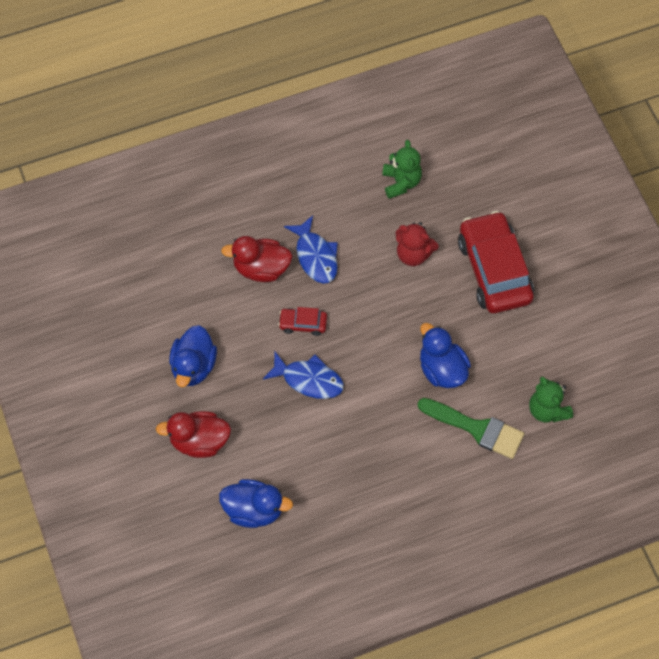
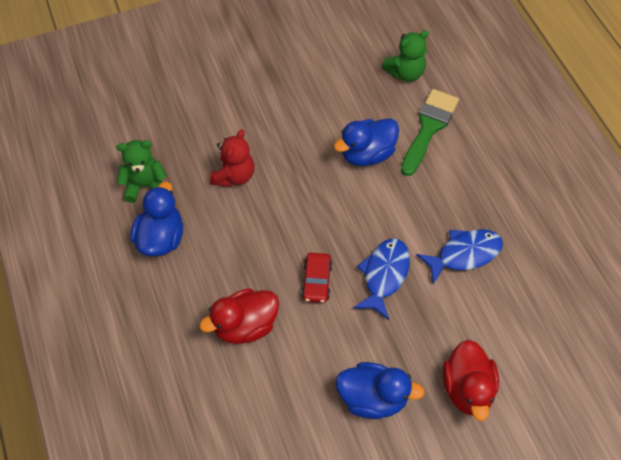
camera: 90 degrees left, 5 degrees down
blue duck [219,479,293,528] -> blue duck moved to [130,182,183,257]
red duck [221,236,293,282] -> red duck turned 60 degrees clockwise [199,288,279,344]
blue fish [284,215,338,284] -> blue fish moved to [416,229,503,284]
red car [458,211,534,313] -> none

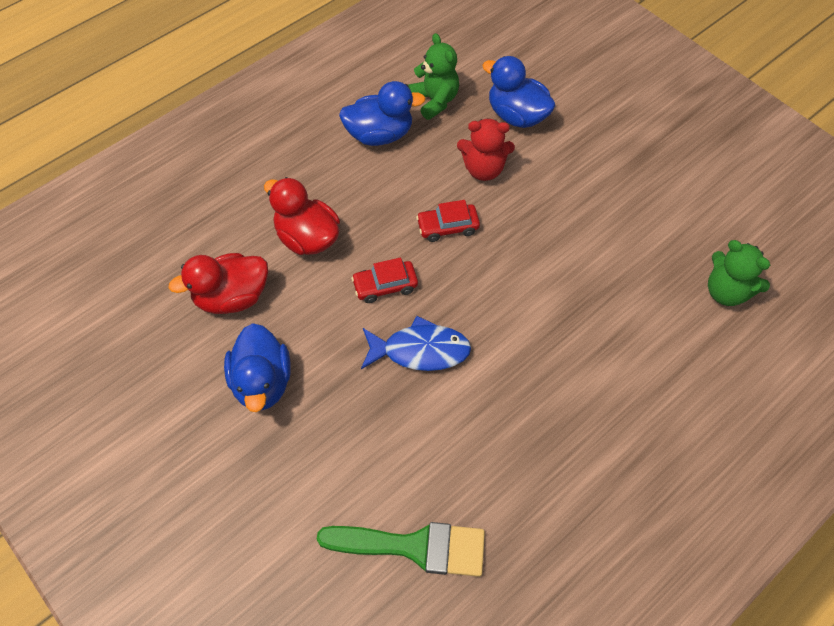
camera: 70 degrees right, 0 degrees up
blue duck [334,118,399,166] -> blue duck moved to [482,56,556,128]
green brush [401,89,459,176] -> green brush moved to [317,522,485,577]
blue fish [416,229,503,284] -> none
red duck [442,340,499,421] -> red duck moved to [168,253,268,314]
none -> red car [416,200,480,242]

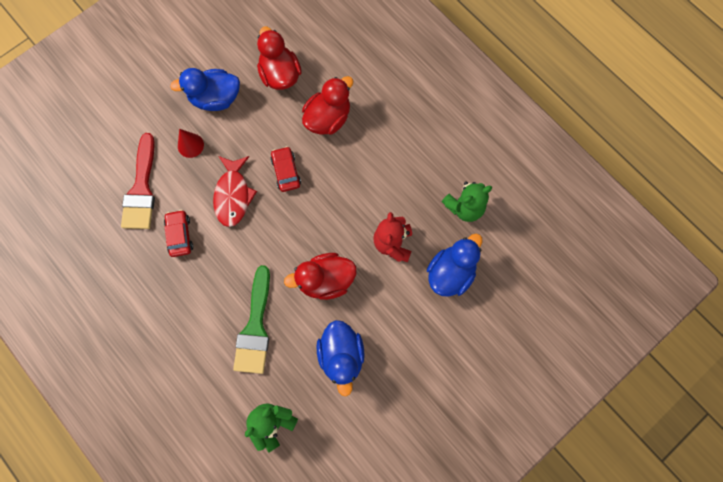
camera: 90 degrees right, 15 degrees up
green brush [317,522,485,577] -> green brush moved to [233,265,270,374]
blue duck [339,81,426,146] -> blue duck moved to [316,320,365,396]
blue fish [361,316,471,371] -> red fish [213,156,257,227]
red car [416,200,480,242] -> red car moved to [164,210,193,257]
none -> red brush [121,133,155,229]
none -> red cone [178,129,204,158]
none -> red duck [284,253,357,300]

